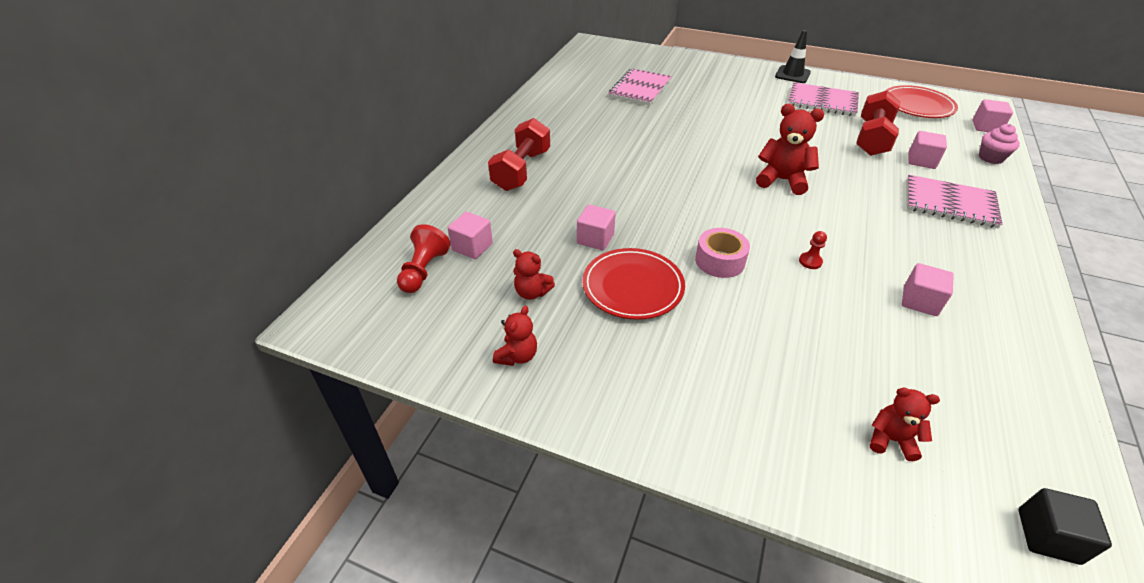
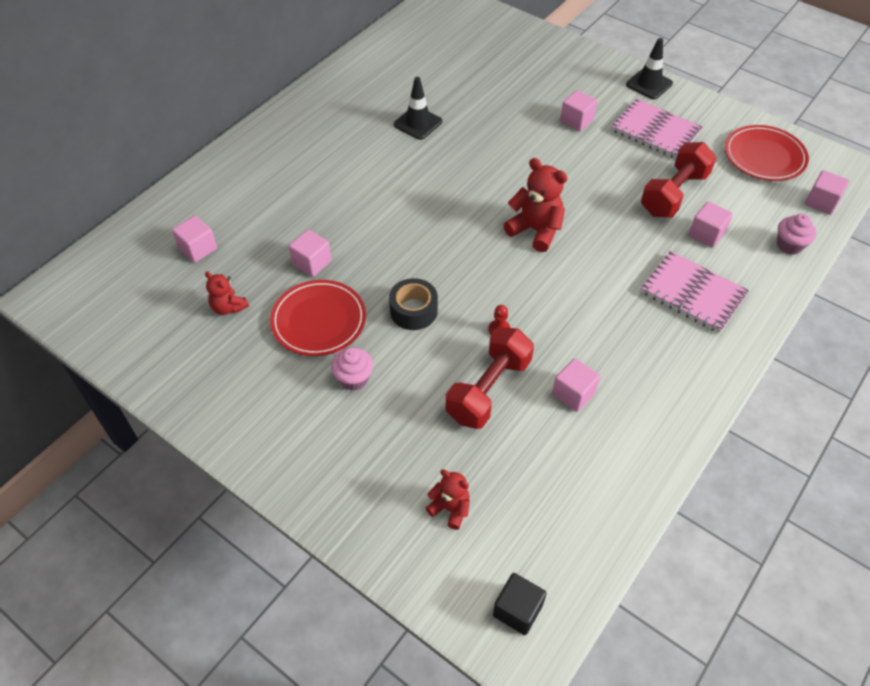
camera: 15 degrees right, 10 degrees up
red pawn [397,224,451,293] -> none
red dumbbell [488,118,550,191] -> red dumbbell moved to [446,327,534,429]
red teddy bear [493,306,537,366] -> none
pink notebook [609,68,672,105] -> none
pink tape [695,228,750,278] -> black tape [389,278,438,330]
none -> pink cupcake [331,348,373,391]
none -> black traffic cone [394,77,442,140]
none -> pink cube [560,90,597,131]

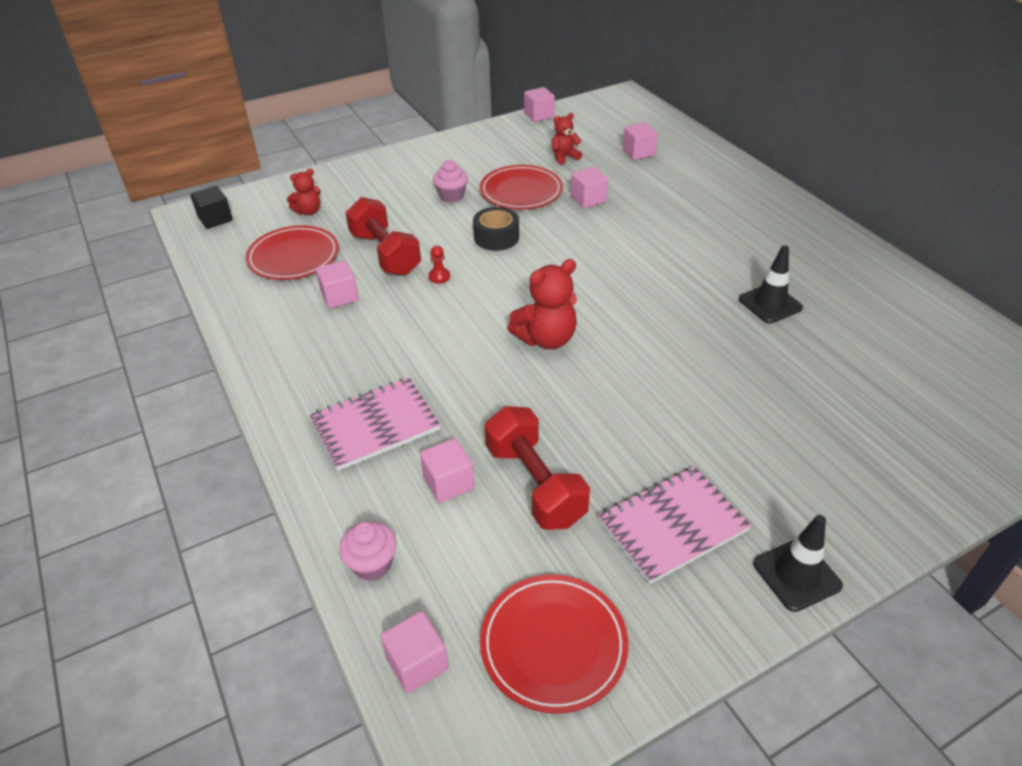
camera: 115 degrees right, 10 degrees down
pink cube [560,90,597,131] -> pink cube moved to [524,87,555,122]
none -> red plate [245,225,339,280]

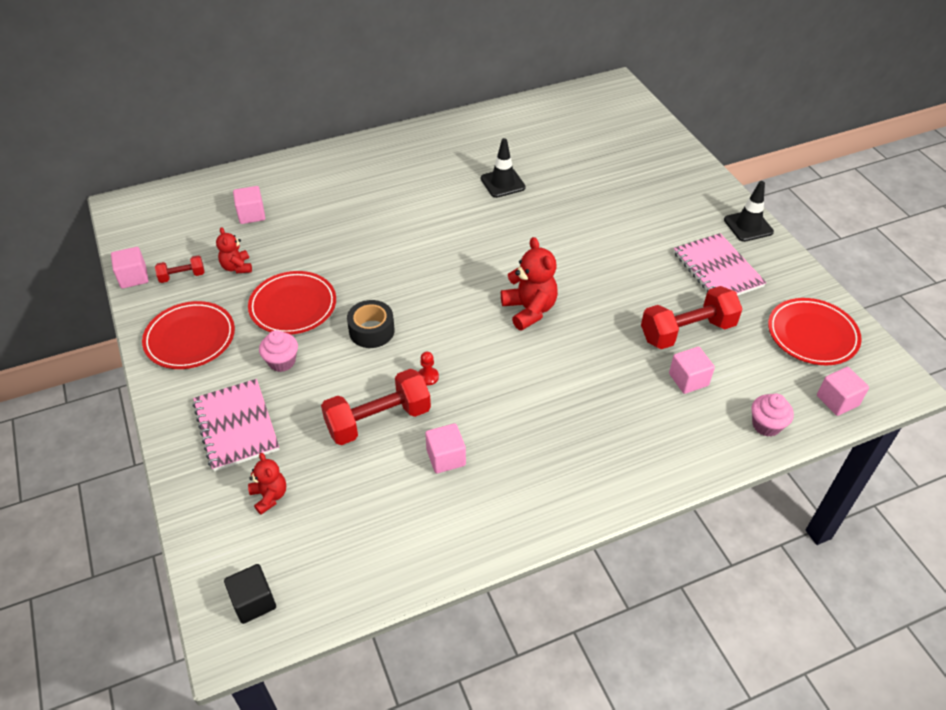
camera: 85 degrees left, 5 degrees up
red plate [245,225,339,280] -> red plate moved to [142,301,235,369]
pink notebook [309,378,441,471] -> pink notebook moved to [193,379,280,471]
pink cube [571,167,608,208] -> none
none -> red dumbbell [155,255,205,283]

